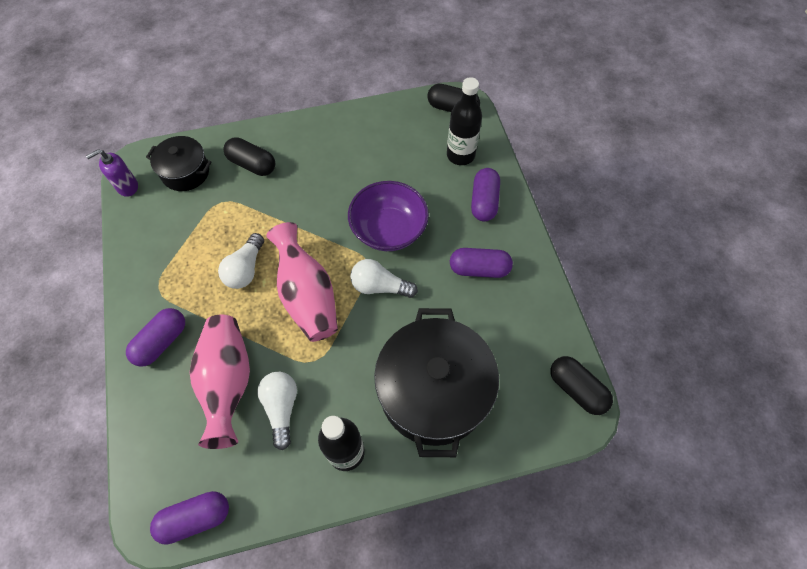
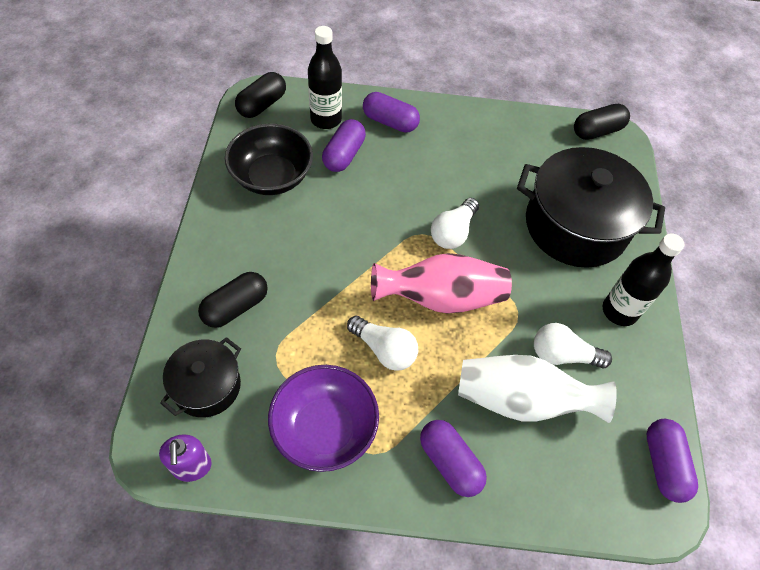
camera: 75 degrees left, 5 degrees down
pink vase [190,315,250,449] -> white vase [458,355,617,423]
purple bowl [348,181,429,251] -> purple bowl moved to [268,365,379,472]
purple capsule [450,248,513,278] -> purple capsule moved to [322,119,366,172]
none -> black bowl [225,124,313,195]

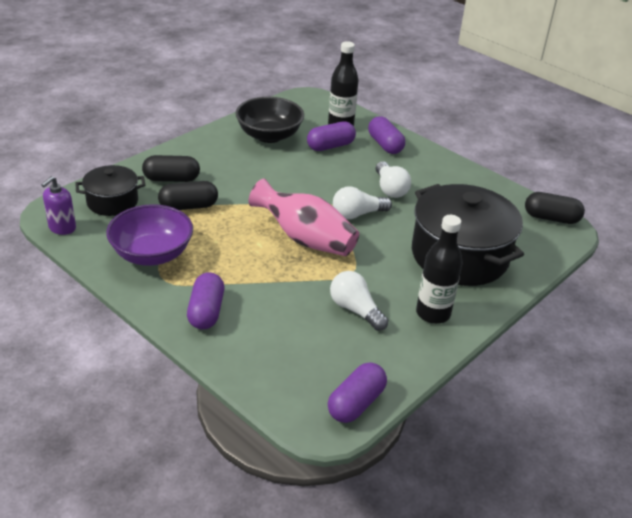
camera: 40 degrees right, 20 degrees down
black capsule [235,72,286,118] -> black capsule moved to [158,181,218,210]
white light bulb [347,315,418,371] -> white light bulb moved to [376,161,411,198]
white vase [458,355,617,423] -> none

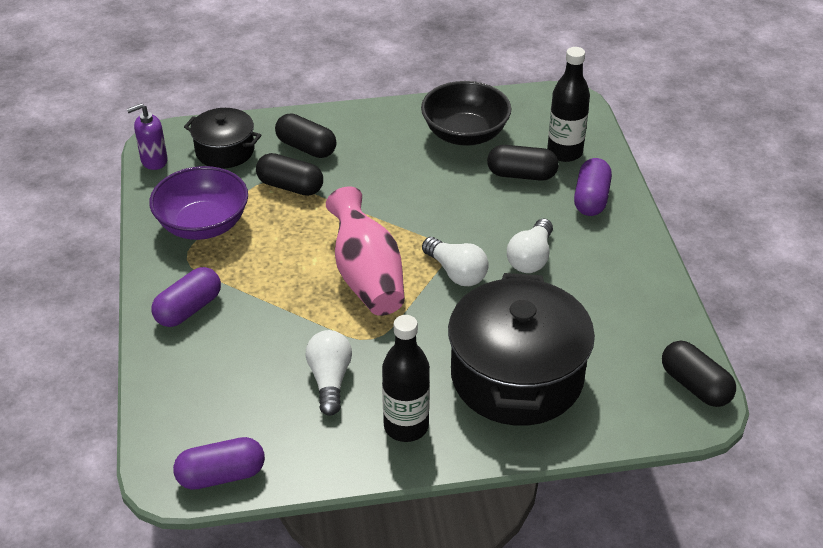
camera: 40 degrees right, 5 degrees up
purple capsule [307,121,356,151] -> black capsule [487,145,559,181]
white light bulb [333,187,392,219] -> white light bulb turned 150 degrees counterclockwise [422,237,489,286]

